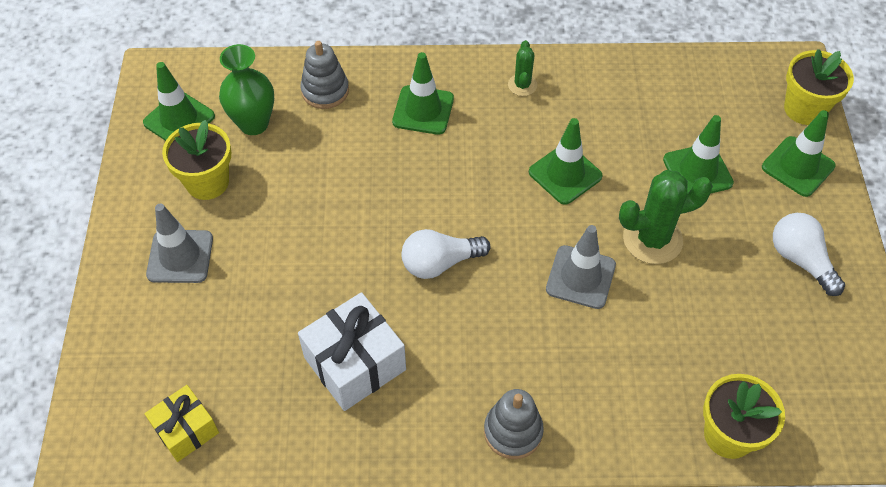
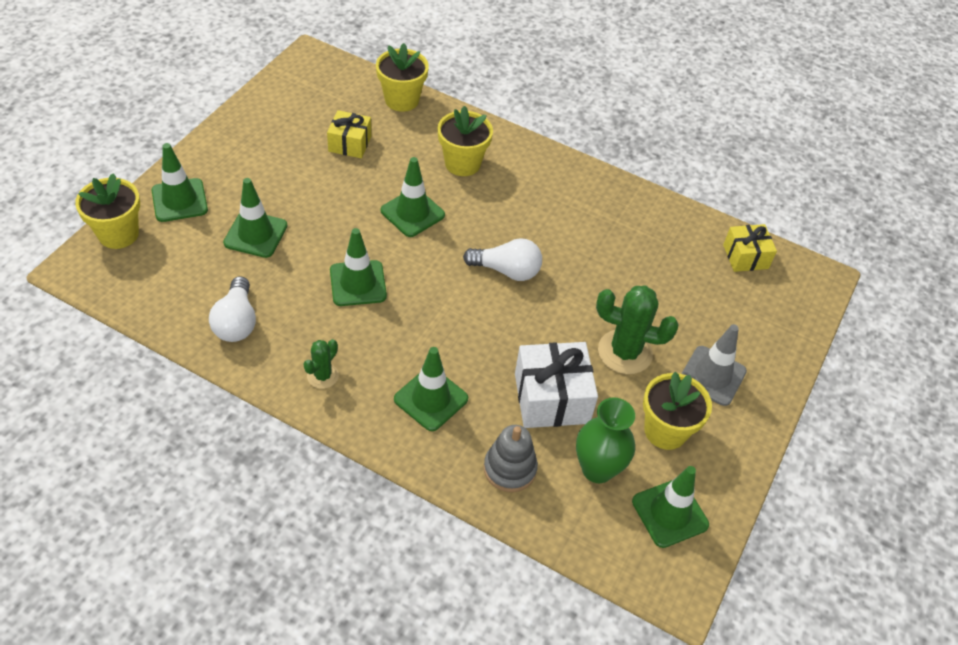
camera: 155 degrees left, 5 degrees down
white gift [298,292,406,411] -> white gift moved to [515,342,598,428]
grey stacking toy [484,389,544,459] -> none
grey traffic cone [546,225,616,309] -> green traffic cone [381,157,445,237]
green cactus [619,170,713,264] -> green cactus moved to [596,285,679,374]
white light bulb [773,213,845,296] -> white light bulb moved to [209,276,256,342]
none -> yellow gift [327,110,371,158]
none -> yellow flower pot [438,106,493,176]

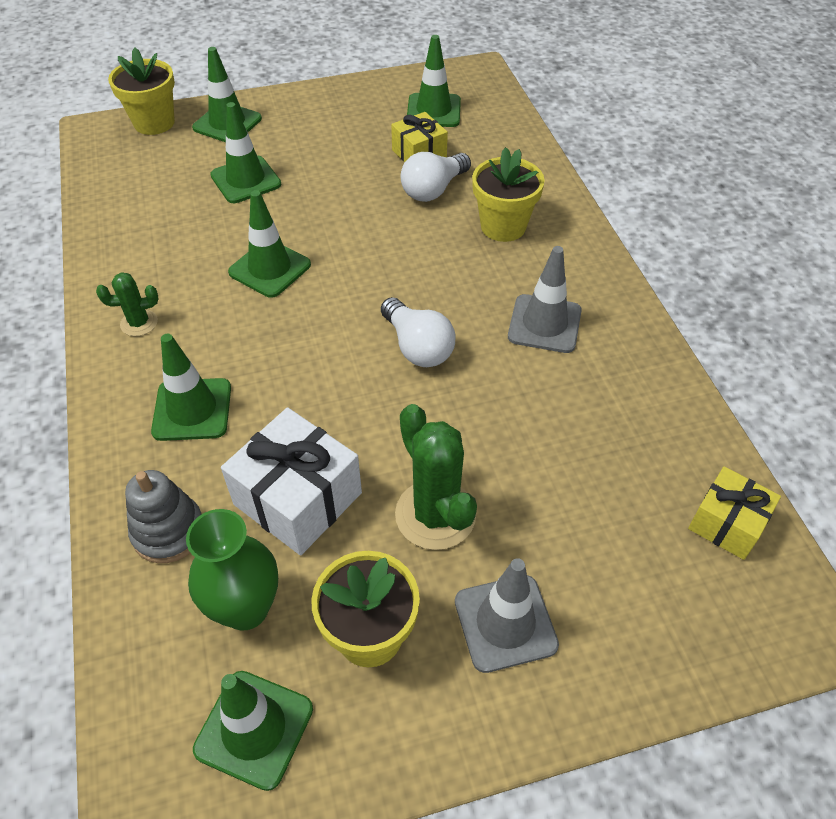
camera: 50 degrees right, 0 degrees up
white light bulb [209,276,256,342] -> white light bulb moved to [400,152,471,202]
yellow flower pot [376,43,429,112] -> none
green traffic cone [381,157,445,237] -> green traffic cone moved to [407,35,461,127]
none -> grey traffic cone [508,246,582,353]

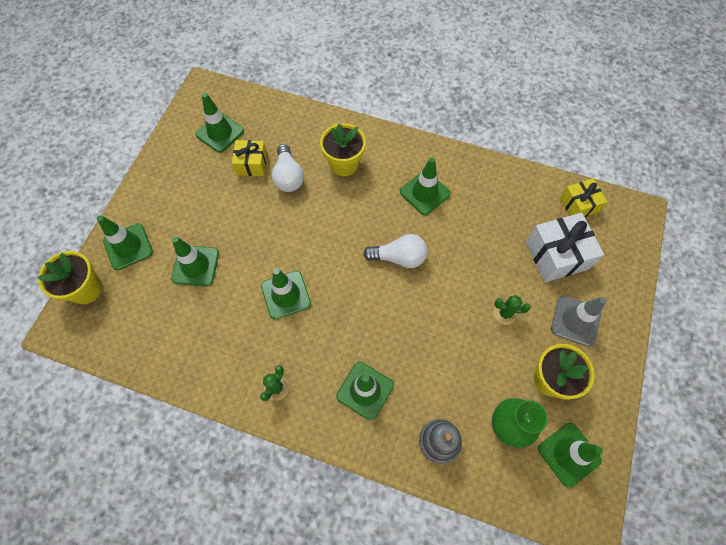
camera: 55 degrees left, 15 degrees up
white gift [221,407,362,555] -> white gift moved to [526,213,604,282]
green cactus [395,404,477,550] -> green cactus [494,295,531,325], size x0.55
grey traffic cone [508,246,582,353] -> green traffic cone [400,157,451,215]

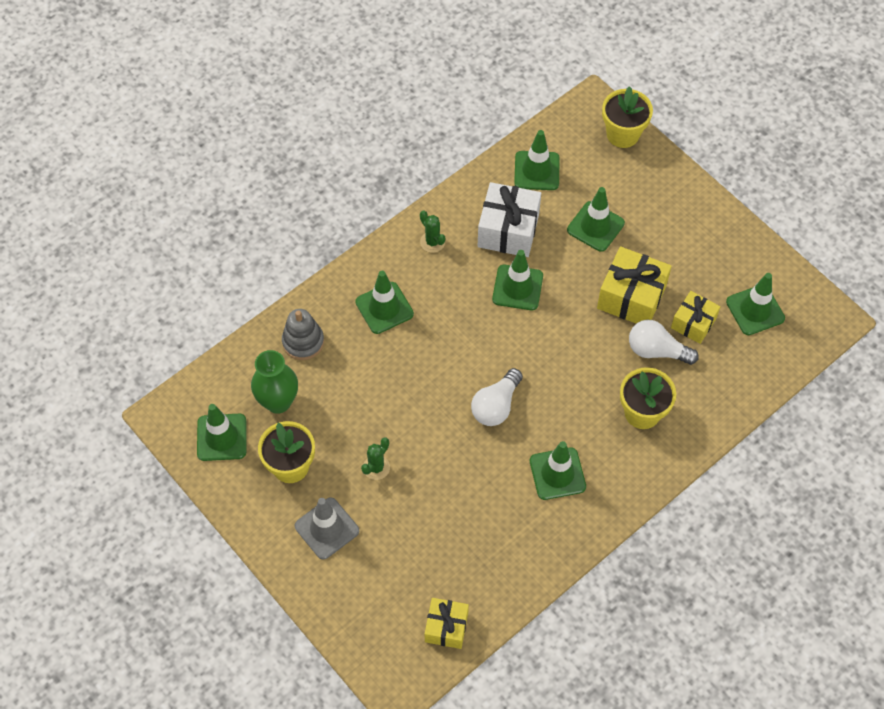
camera: 120 degrees right, 5 degrees down
green traffic cone [97,215,153,270] -> green traffic cone moved to [514,130,560,190]
white gift [526,213,604,282] -> white gift moved to [478,182,541,257]
none -> yellow gift [597,246,672,324]

